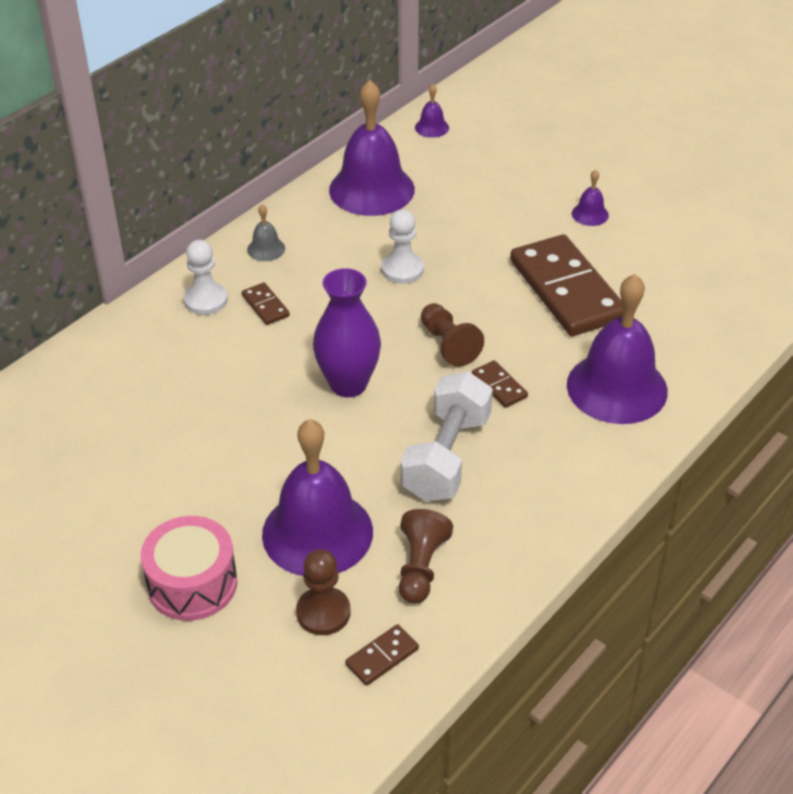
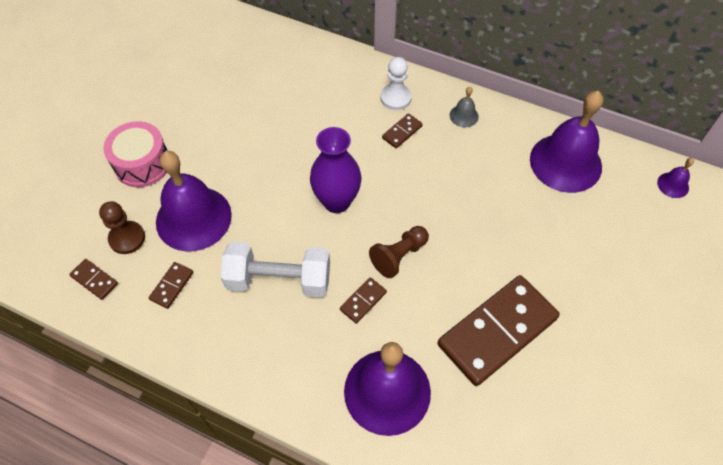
camera: 75 degrees right, 15 degrees up
white pawn [381,210,424,284] -> none
brown pawn [399,509,453,604] -> brown domino [149,262,193,309]
purple bell [572,170,609,226] -> none

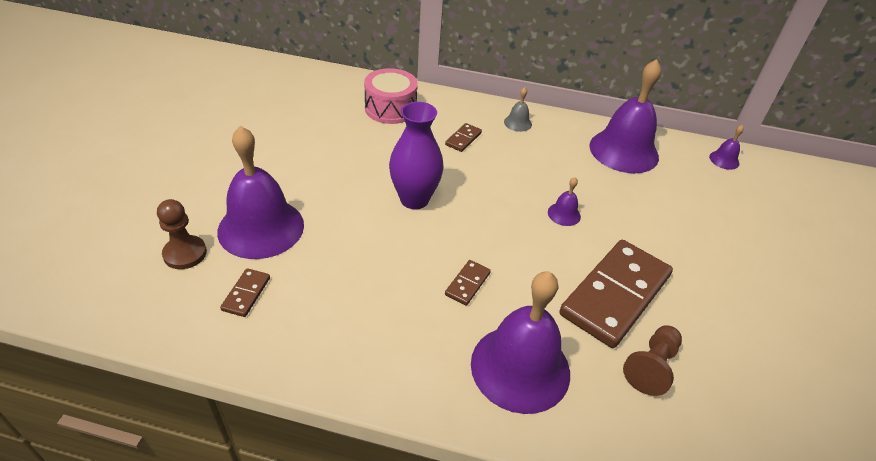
camera: 15 degrees left, 15 degrees down
brown domino [69,259,118,300] -> none
pink drum [103,121,168,187] -> pink drum moved to [364,68,418,124]
white dumbbell [221,242,330,298] -> none
brown pawn [369,226,429,278] -> brown pawn moved to [623,325,682,396]
white pawn [380,57,412,110] -> none
none -> purple bell [548,177,581,226]

